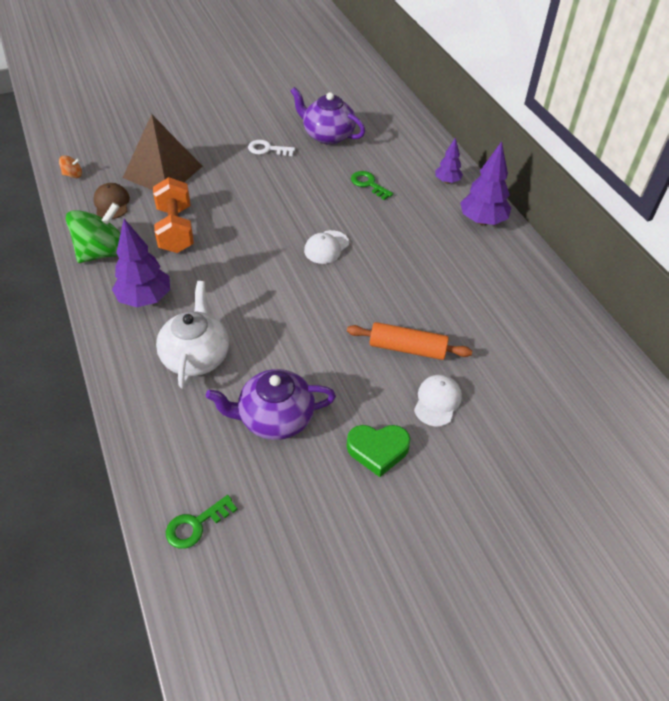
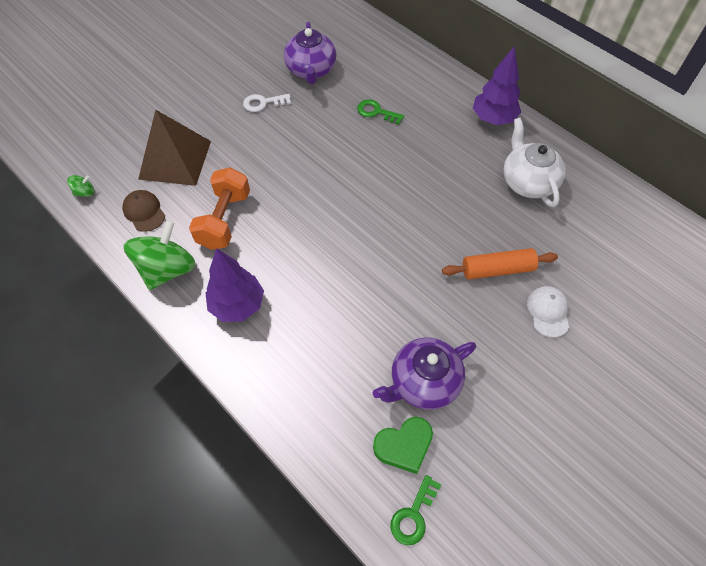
camera: 20 degrees left, 10 degrees up
orange spinning top [59,156,82,178] -> green spinning top [67,175,94,197]
orange dumbbell [153,177,194,253] -> orange dumbbell turned 45 degrees clockwise [189,167,250,250]
white teapot [156,281,229,389] -> white teapot moved to [503,118,566,207]
purple teapot [290,87,365,145] -> purple teapot turned 105 degrees counterclockwise [284,22,337,84]
white cap [304,230,349,264] -> none
green heart [347,425,411,477] -> green heart moved to [373,417,433,474]
purple tree [435,137,463,184] -> none

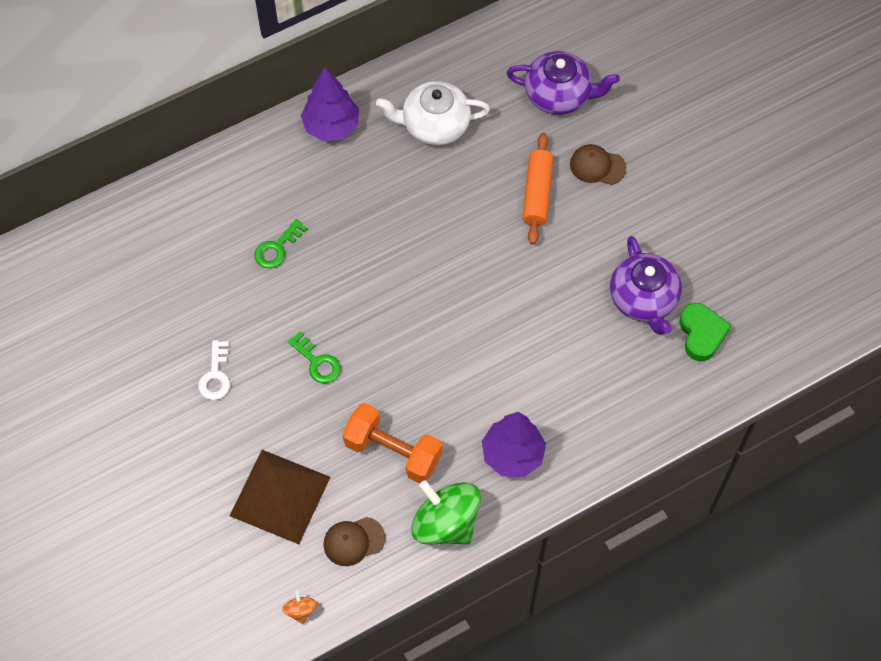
camera: 75 degrees left, 5 degrees up
green spinning top [67,175,94,197] -> orange spinning top [282,590,317,624]
purple teapot [284,22,337,84] -> purple teapot moved to [507,51,620,115]
green key [390,475,441,545] -> green key moved to [288,331,341,383]
white cap [527,286,569,338] -> brown cap [570,144,626,185]

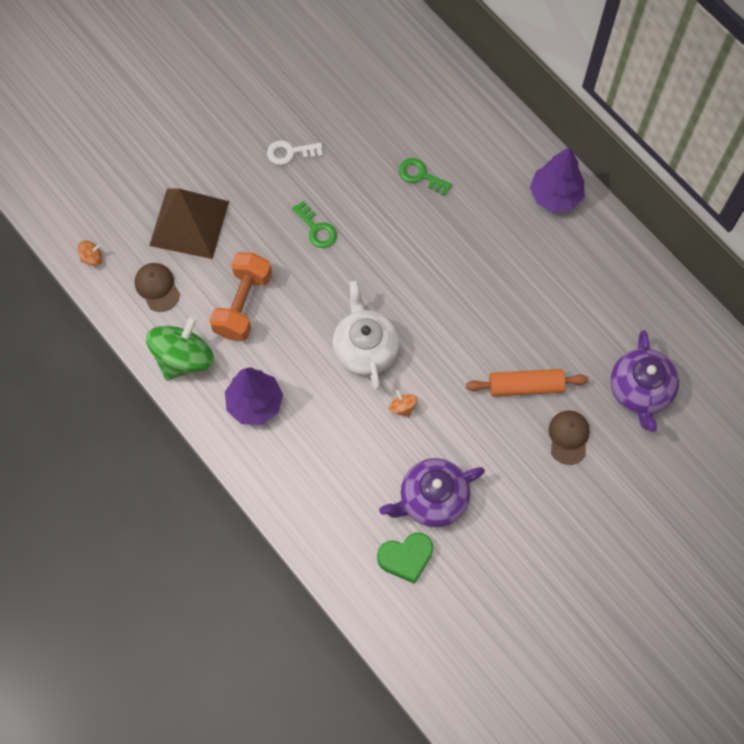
camera: 80 degrees right, 5 degrees up
green key [288,331,341,383] -> green key turned 75 degrees counterclockwise [292,200,337,248]
white teapot [376,81,490,146] -> white teapot moved to [333,281,400,390]
none -> orange spinning top [389,390,417,418]

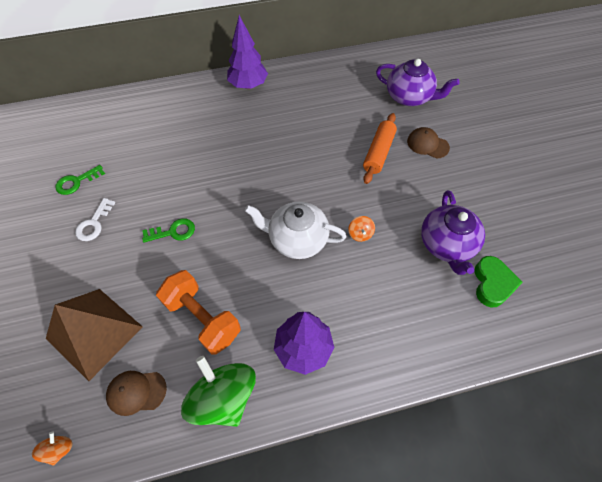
camera: 65 degrees left, 10 degrees down
orange spinning top [389,390,417,418] -> orange spinning top turned 90 degrees counterclockwise [348,216,375,242]
green key [399,158,452,196] -> green key moved to [55,165,105,195]

